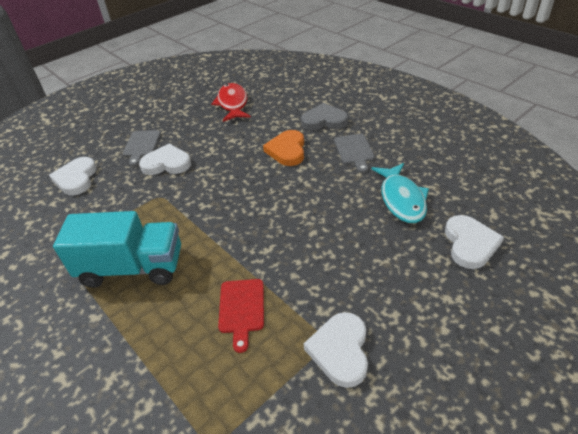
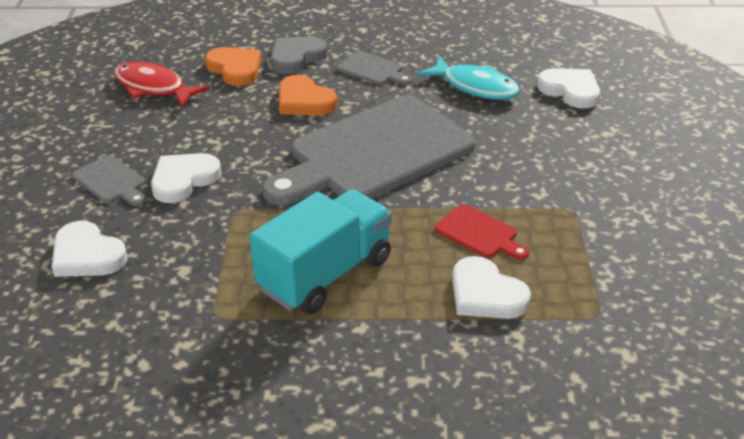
camera: 50 degrees left, 5 degrees down
white heart [304,312,368,388] -> white heart moved to [452,256,531,319]
none -> orange heart [205,47,261,86]
none -> grey cutting board [262,95,475,205]

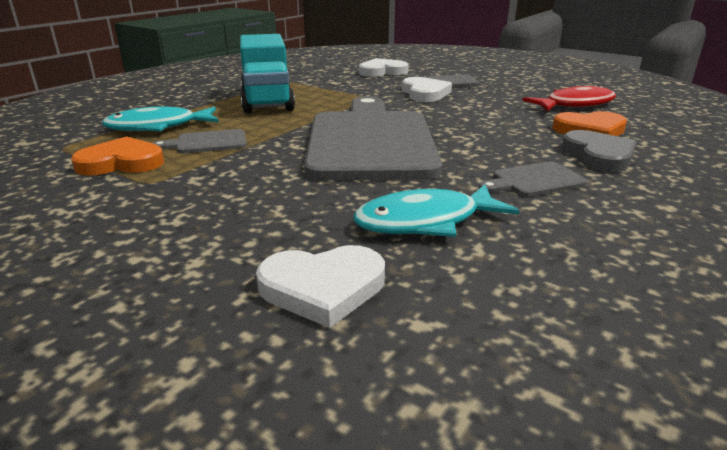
camera: 125 degrees right, 10 degrees down
orange heart [279,75,337,115] -> orange heart moved to [71,136,164,176]
red cutting board [435,204,529,260] -> grey cutting board [153,129,247,154]
white heart [452,256,531,319] -> turquoise fish [102,106,219,131]

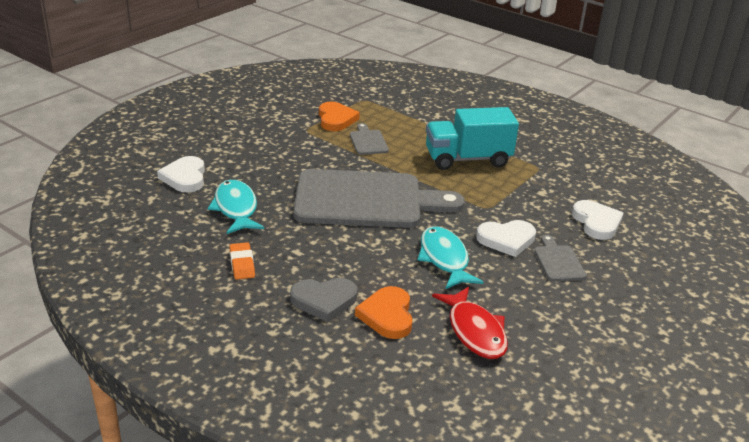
camera: 90 degrees right, 5 degrees up
turquoise fish [102,106,219,131] -> turquoise fish moved to [418,226,483,289]
grey cutting board [479,161,587,197] -> none
none -> orange eraser [229,242,255,280]

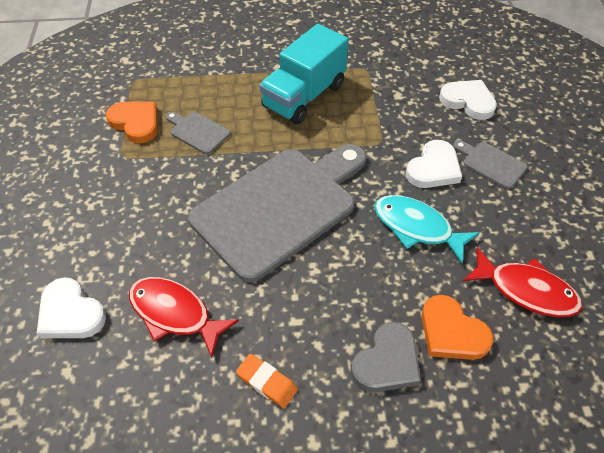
camera: 40 degrees left, 20 degrees up
turquoise fish [208,180,264,234] -> red fish [129,277,239,358]

